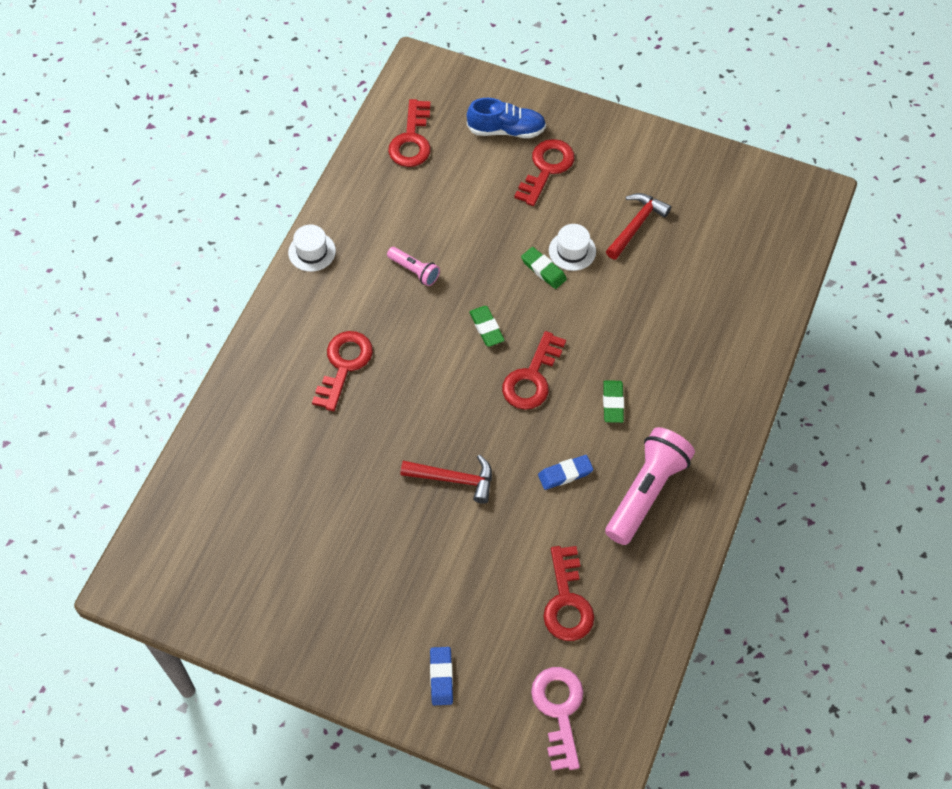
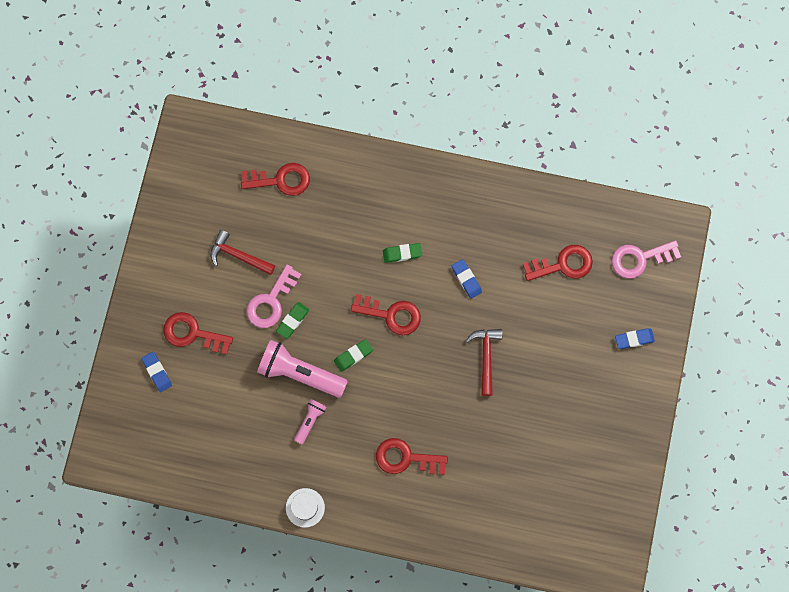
camera: 100 degrees left, 15 degrees up
red key [388,99,431,167] -> red key moved to [241,163,310,196]
blue shoe [467,98,546,138] -> blue eraser [142,352,172,392]
white hat [549,224,596,271] -> pink key [246,264,302,328]
pink flashlight [605,427,695,545] -> pink flashlight moved to [257,340,348,398]

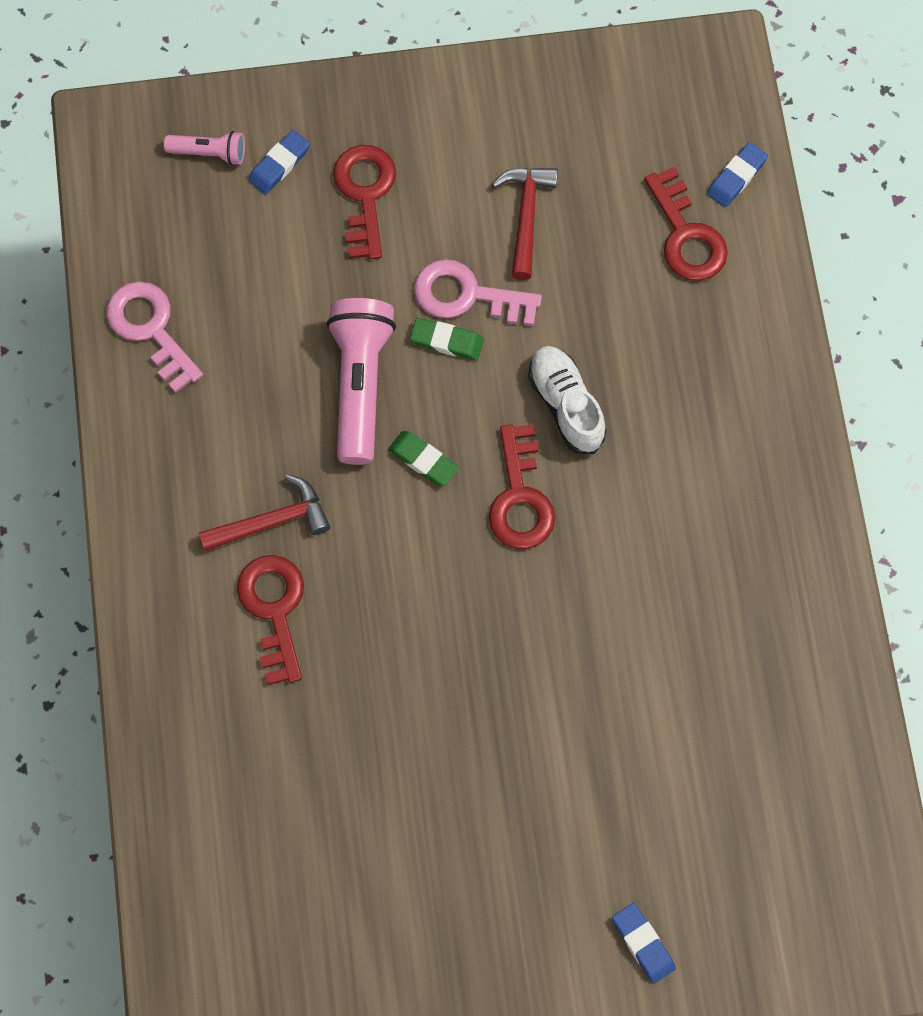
camera: 70 degrees right, 5 degrees down
white hat [286,488,325,528] -> none
pink flashlight [294,399,327,444] -> pink flashlight moved to [164,131,245,165]
green eraser [383,243,422,263] -> none
blue eraser [452,259,482,299] -> blue eraser moved to [707,142,768,207]
red hammer [466,329,502,396] -> red hammer moved to [199,474,330,551]
red key [523,245,593,281] -> none
pink key [612,240,681,279] -> pink key moved to [106,281,203,393]
none -> white shoe [528,346,606,454]

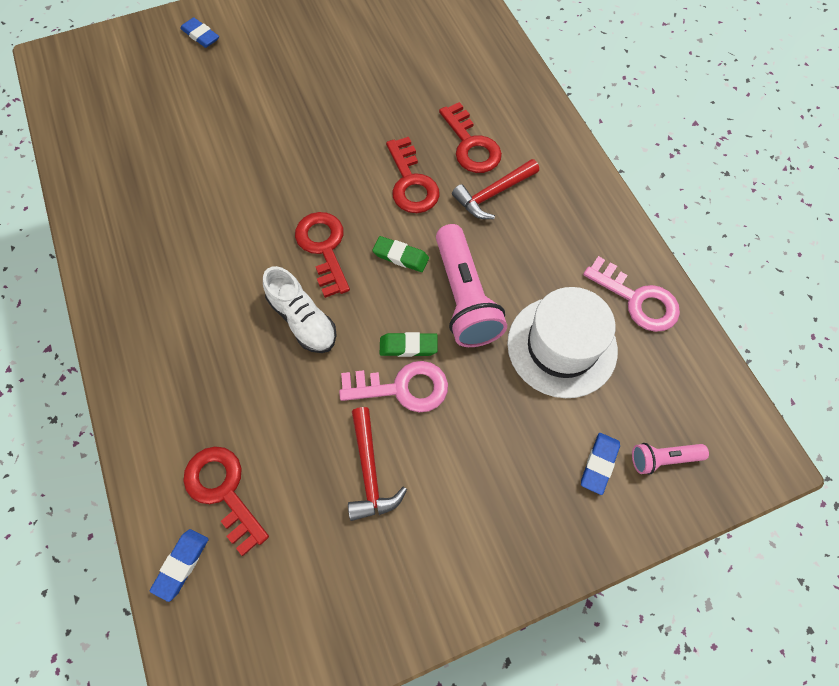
camera: 165 degrees right, 5 degrees down
red key [333,145,396,259] -> red key moved to [386,137,440,213]
none -> white hat [507,287,618,398]

